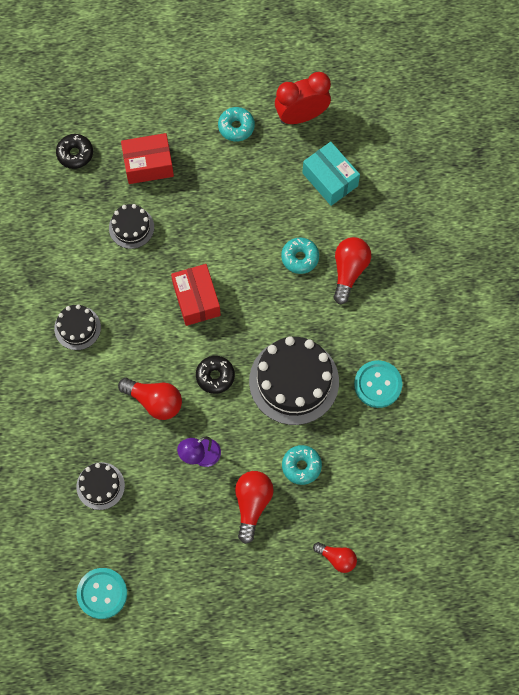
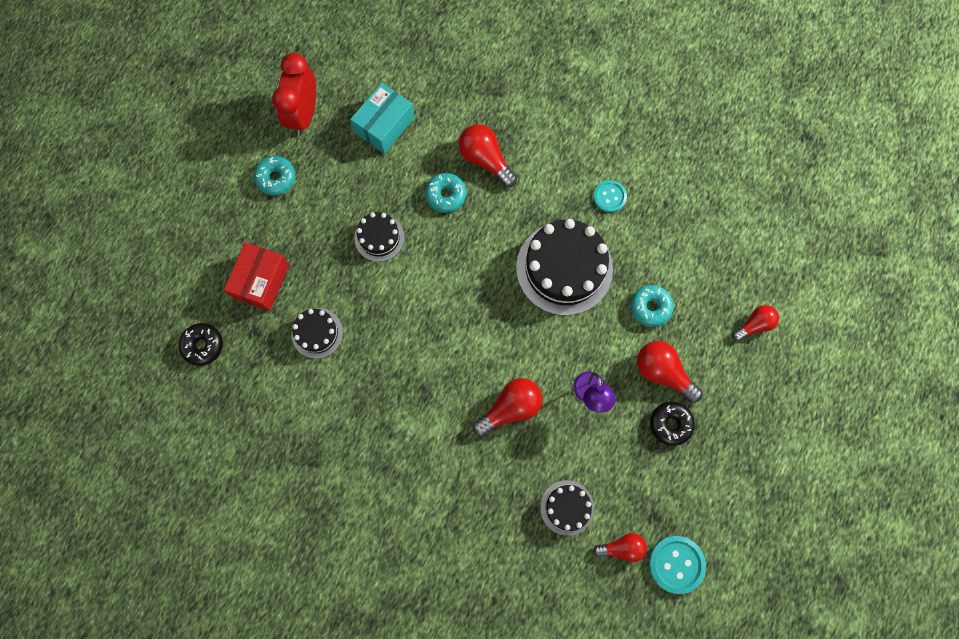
camera: 60 degrees left, 5 degrees up
black cake [54,304,101,350] -> black cake moved to [354,212,405,262]
red box [171,264,221,326] -> none
black donut [196,356,235,394] -> black donut moved to [650,401,695,446]
turquoise box [303,142,360,206] -> turquoise box turned 45 degrees counterclockwise [350,82,415,154]
turquoise button [354,360,403,408] -> turquoise button [593,180,627,213], size x0.66
none -> red light bulb [593,533,647,562]

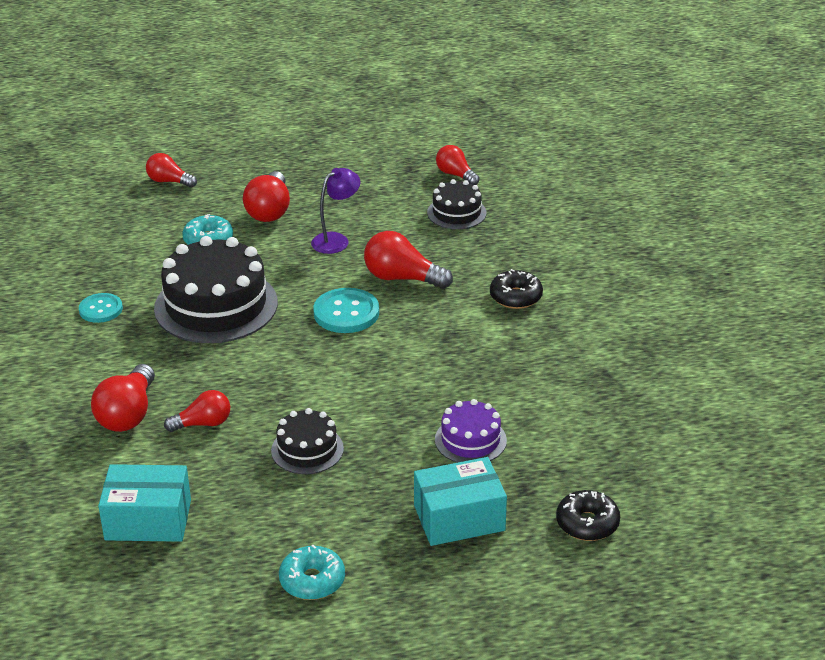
camera: 125 degrees left, 40 degrees down
red box [224,242,290,311] -> turquoise box [414,457,507,546]
red clock [272,53,316,135] -> none
black cake [291,308,343,359] -> purple cake [435,399,507,463]
turquoise donut [425,173,466,213] -> red light bulb [164,390,230,432]
turquoise button [649,536,706,594] -> turquoise button moved to [313,288,379,333]
black donut [650,401,695,446] -> black donut moved to [490,269,543,309]

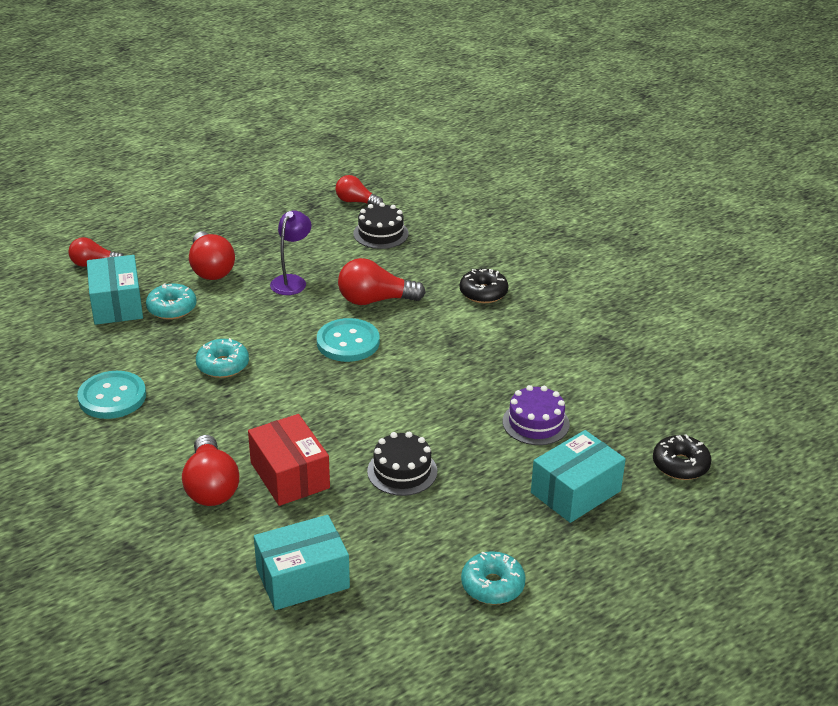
camera: 25 degrees left, 0 degrees up
turquoise button [79,293,123,323] -> turquoise button [77,371,146,419], size x1.52
black cake [154,236,278,343] -> turquoise donut [196,338,249,378]
red light bulb [164,390,230,432] -> red box [248,414,330,506]
none -> turquoise box [87,255,143,325]

